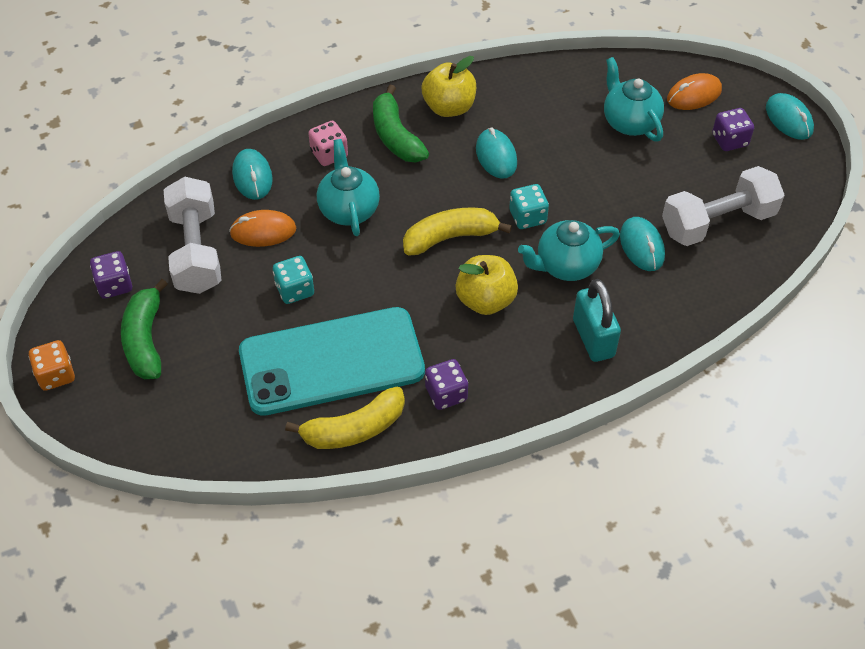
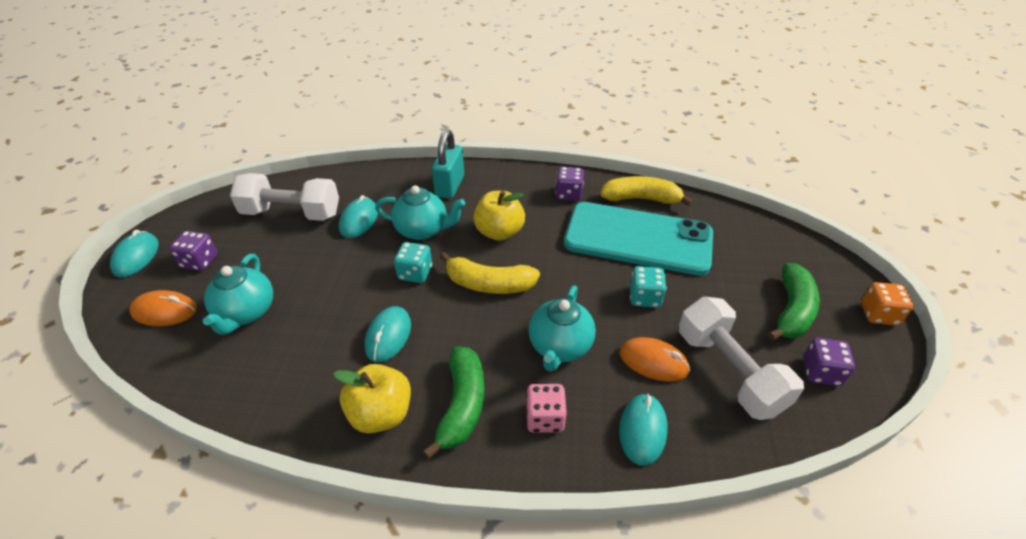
camera: 150 degrees left, 10 degrees down
white dumbbell [164,177,222,294] -> white dumbbell turned 45 degrees counterclockwise [679,296,804,420]

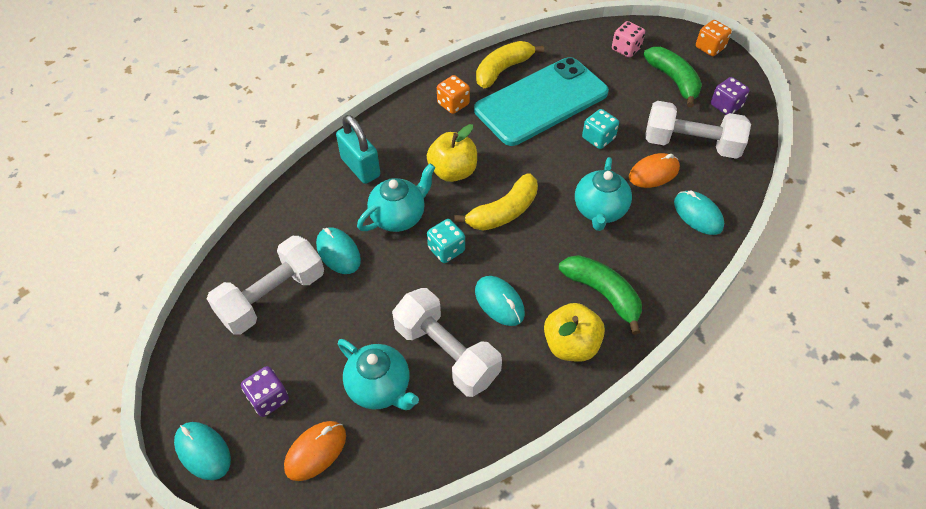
camera: 50 degrees left, 10 degrees up
pink dice [526,384,567,433] -> pink dice moved to [612,21,645,58]
turquoise teapot [529,285,596,372] -> turquoise teapot turned 45 degrees clockwise [575,157,632,231]
purple dice [555,166,584,201] -> orange dice [437,75,470,114]
none -> white dumbbell [392,288,502,397]

